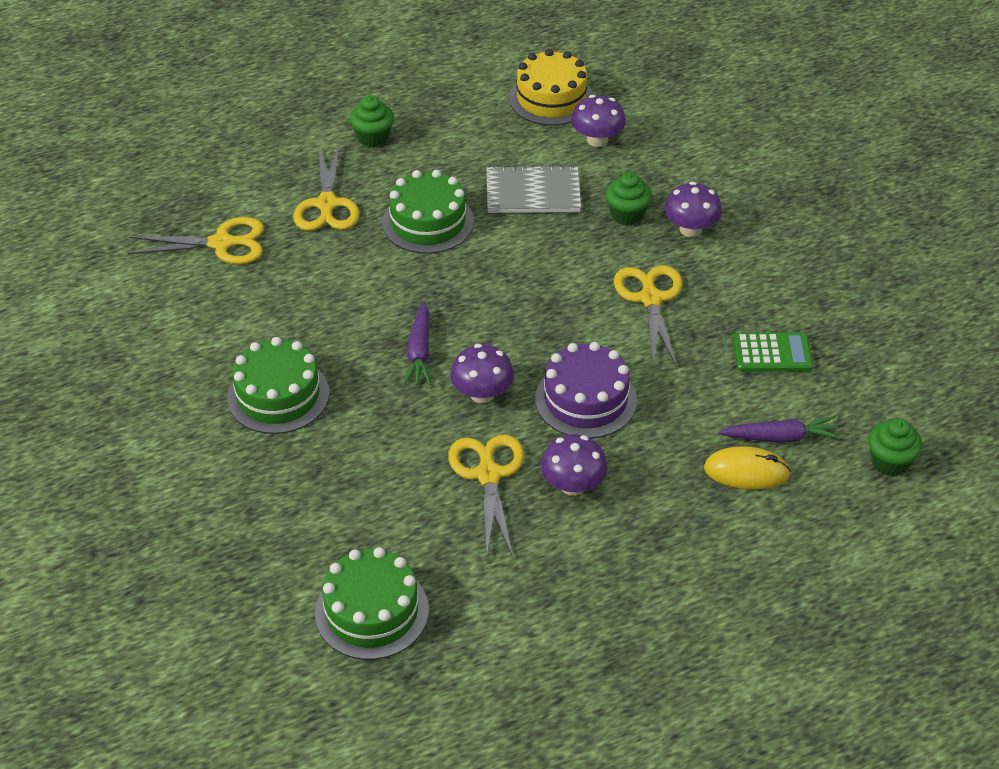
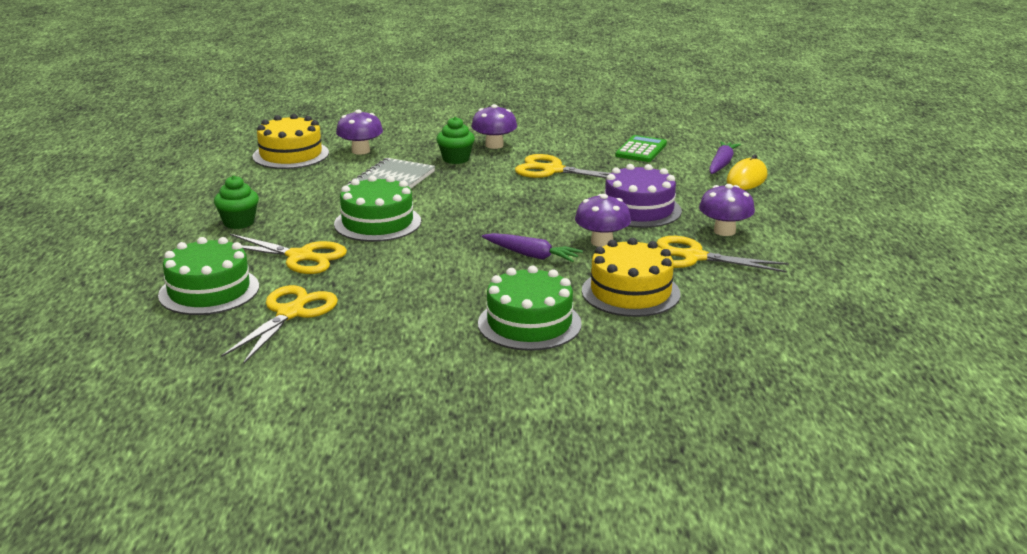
camera: 65 degrees left, 20 degrees down
green cake [315,547,429,660] -> green cake moved to [158,237,259,315]
green cupcake [868,418,922,476] -> none
none -> yellow cake [582,238,681,317]

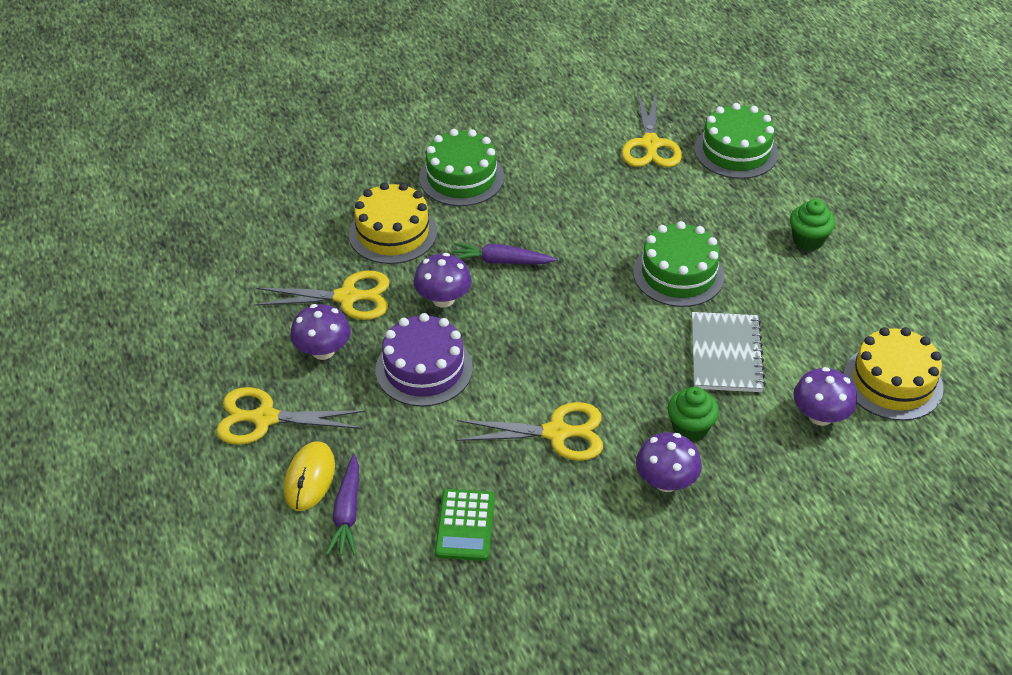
camera: 160 degrees right, 20 degrees up
yellow scissors [230,234,347,274] -> yellow scissors moved to [216,387,365,445]

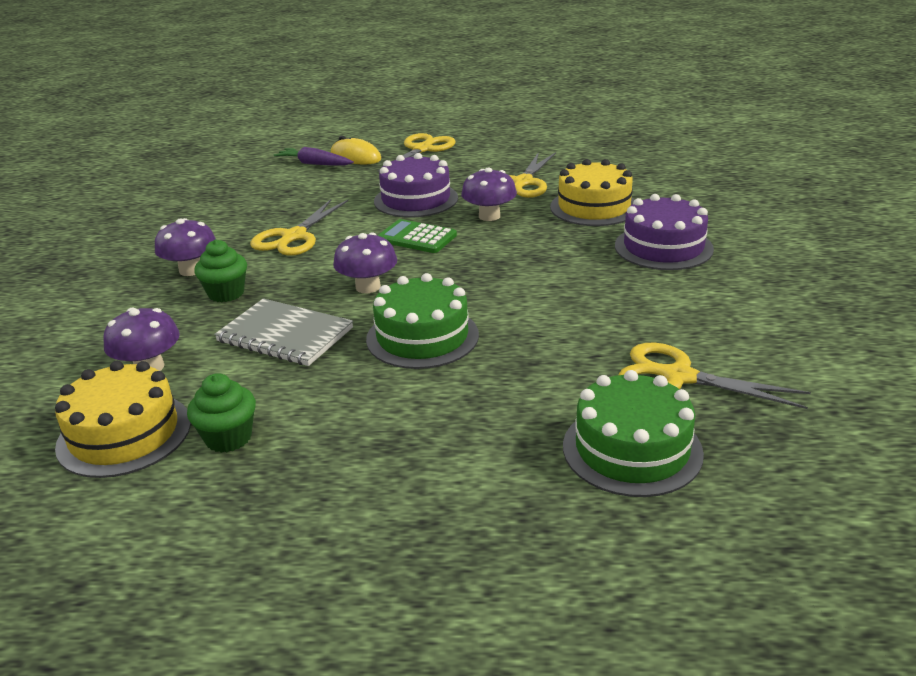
camera: 115 degrees right, 15 degrees down
purple mushroom [290,304,351,360] -> purple mushroom moved to [333,233,397,293]
green cake [419,129,504,206] -> purple cake [615,194,714,270]
green calculator [435,489,495,561] -> green calculator moved to [377,219,457,253]
purple carrot [453,243,557,264] -> none
green cupcake [790,199,835,251] -> green cupcake moved to [187,373,256,453]

